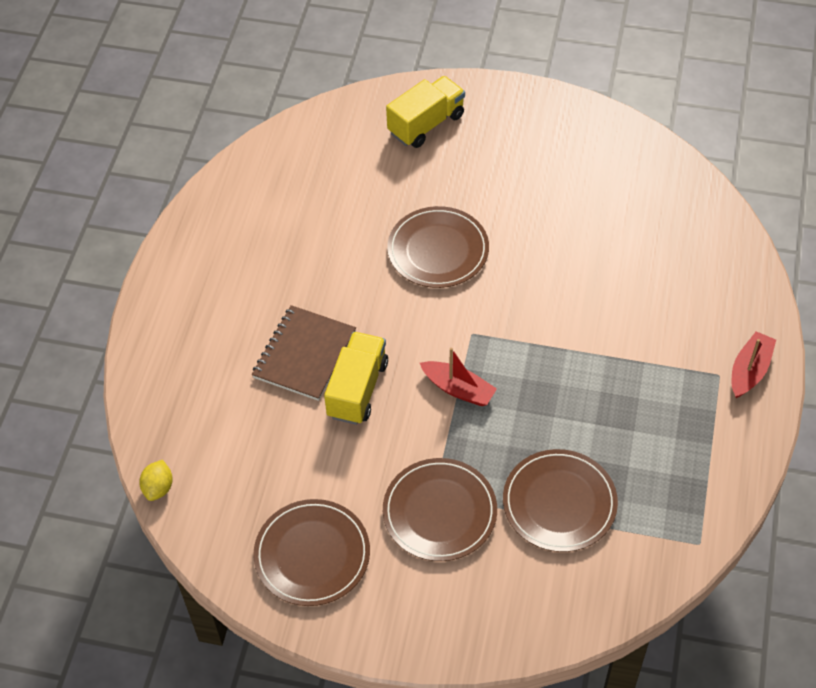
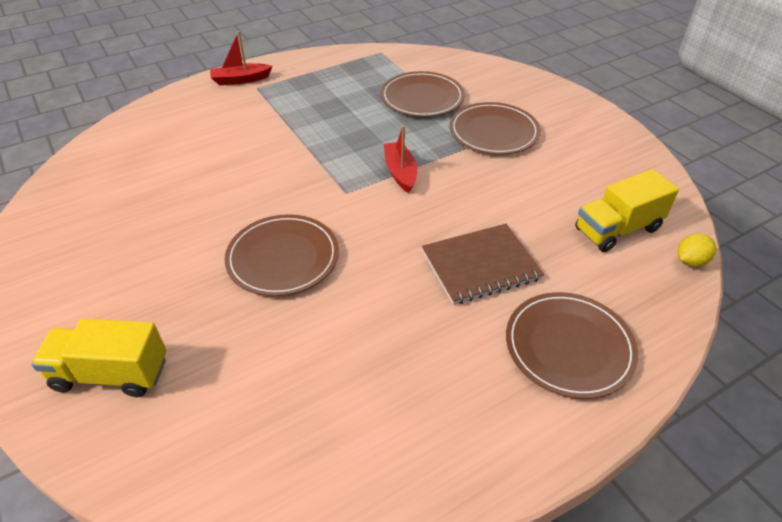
camera: 135 degrees left, 10 degrees down
brown plate [254,499,370,606] -> brown plate moved to [506,292,638,399]
yellow truck [324,332,388,425] -> yellow truck moved to [575,169,679,252]

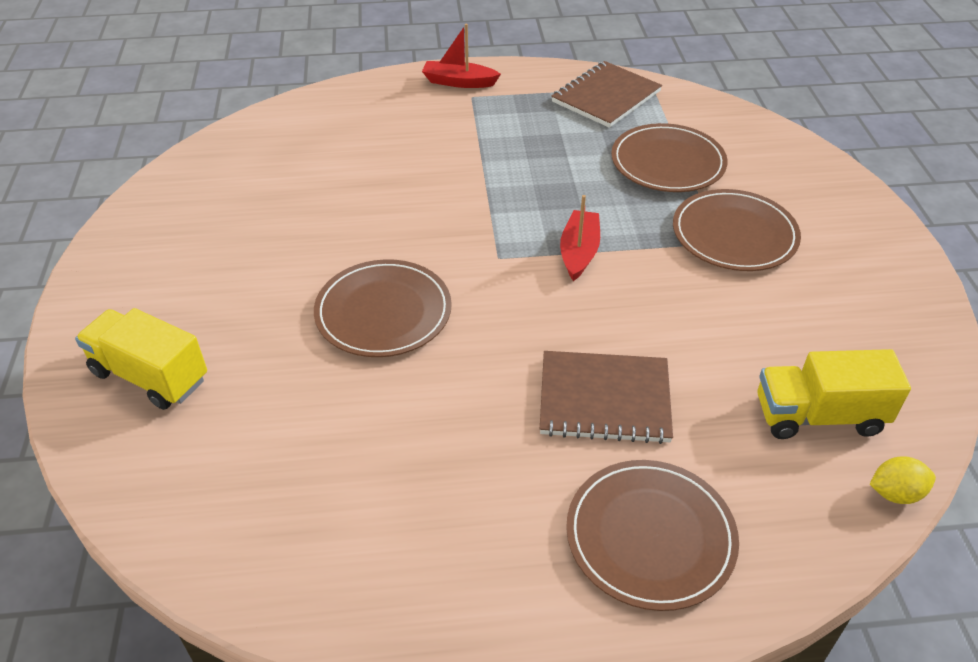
camera: 25 degrees right, 0 degrees up
none -> brown notebook [551,61,662,128]

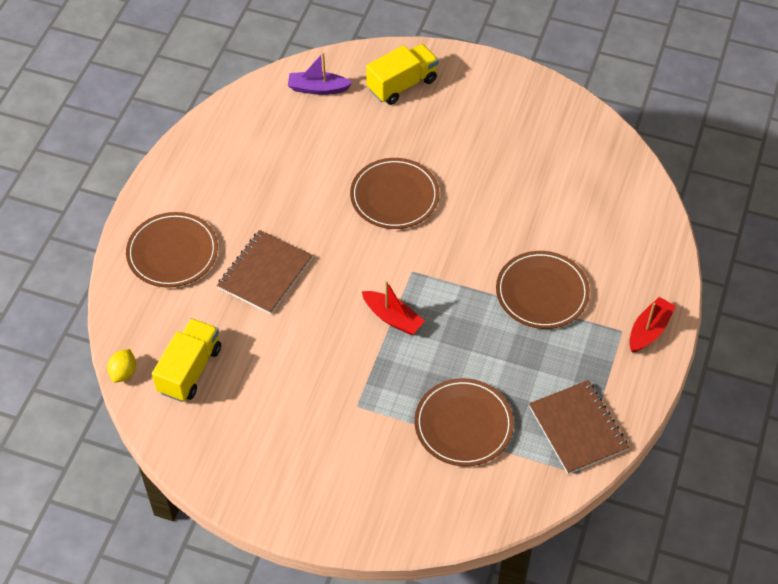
camera: 115 degrees right, 10 degrees up
brown plate [673,189,801,271] -> brown plate moved to [496,251,590,329]
none -> purple boat [288,52,352,95]

